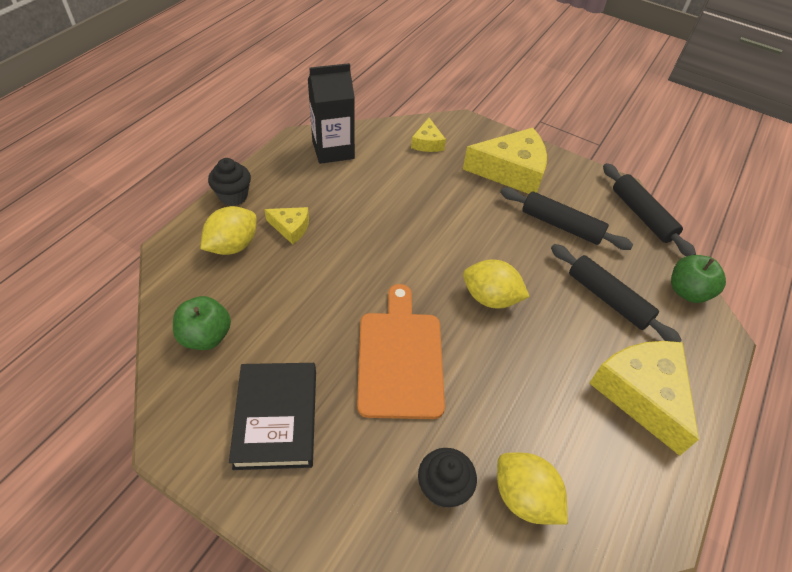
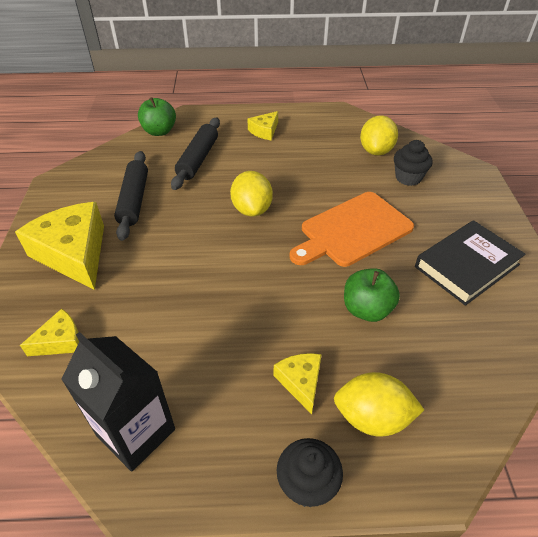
camera: 120 degrees left, 5 degrees down
green apple [173,296,231,350] -> green apple moved to [344,268,400,322]
yellow cheese [589,341,699,456] -> yellow cheese [247,111,278,140], size x0.50
black rolling pin [603,163,696,256] -> none

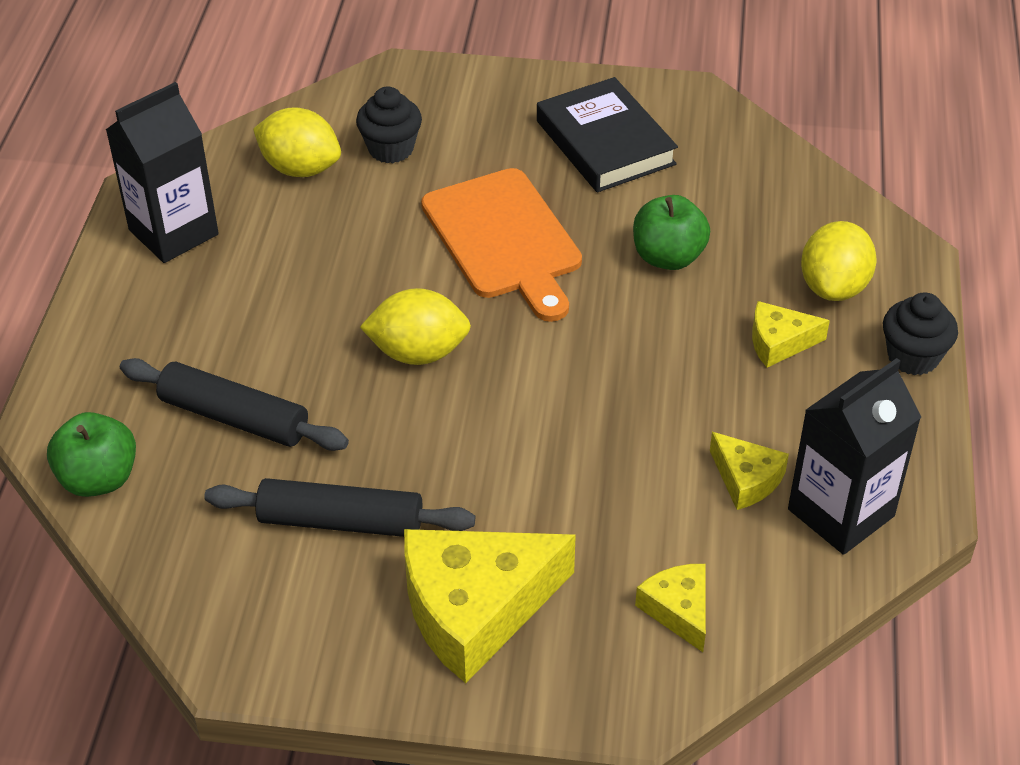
camera: 80 degrees left, 0 degrees up
yellow cheese [247,111,278,140] -> yellow cheese moved to [710,432,789,510]
none -> black carton [106,82,219,263]

